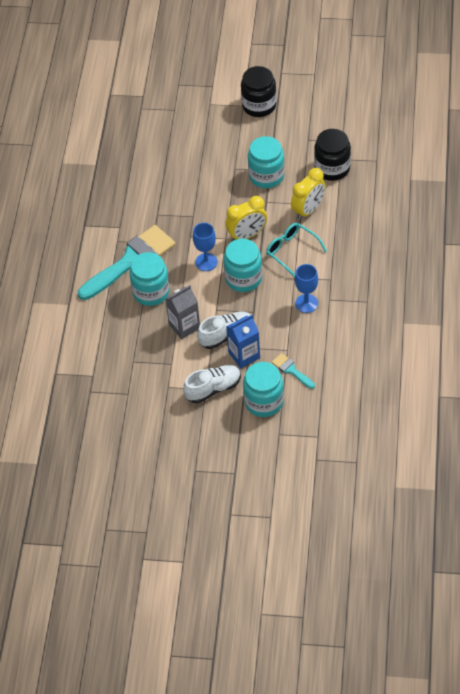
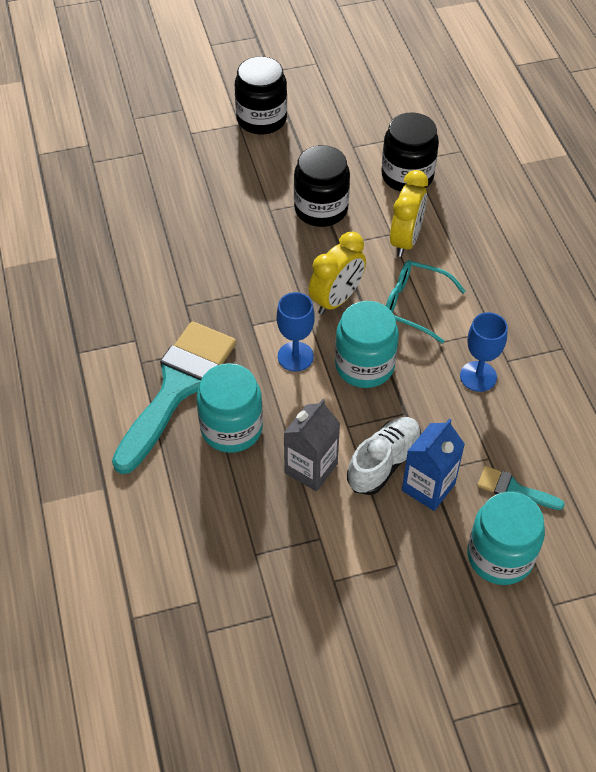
camera: 25 degrees left, 0 degrees up
white shoe [183,365,241,403] -> none
turquoise jar [248,136,284,188] -> black jar [294,145,350,227]

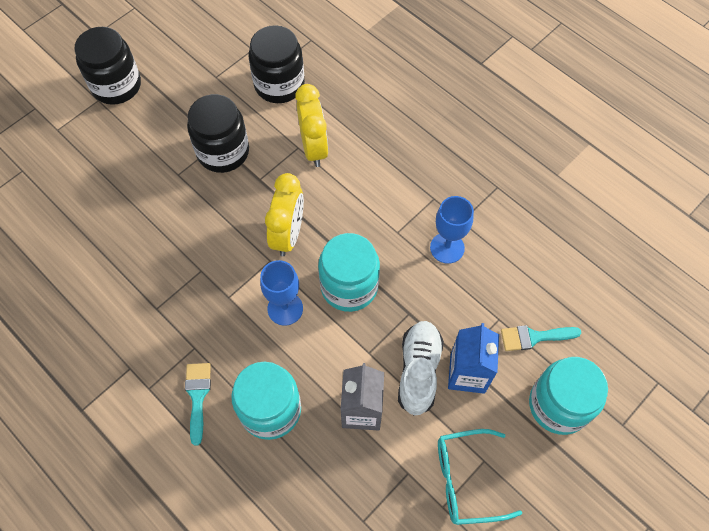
camera: 30 degrees left, 10 degrees up
turquoise brush [112,321,236,474] -> turquoise brush [185,363,211,446], size x0.44
turquoise glasses [386,260,465,344] -> turquoise glasses moved to [438,429,522,525]

